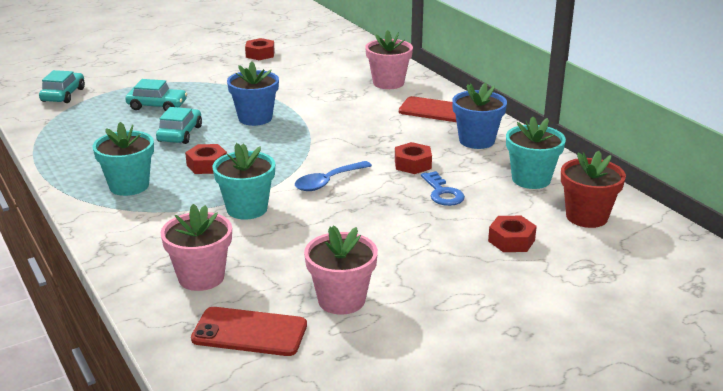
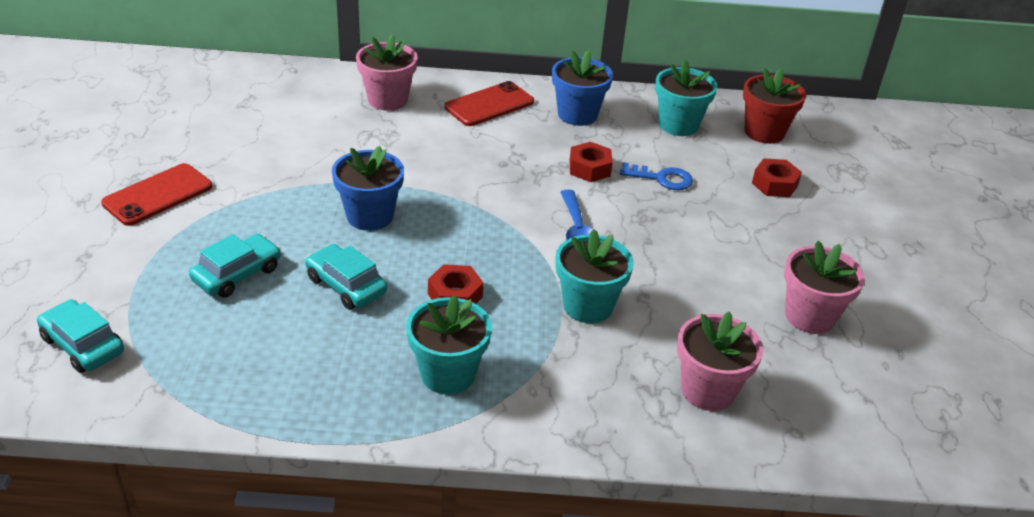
camera: 60 degrees left, 10 degrees up
red phone [191,307,307,356] -> red phone moved to [101,163,212,226]
red nut [245,38,275,60] -> none

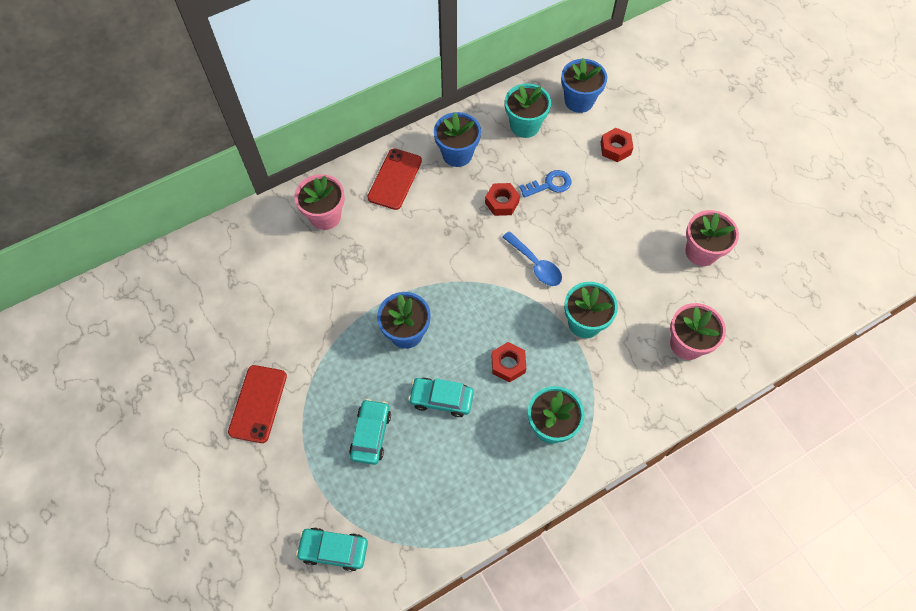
camera: 30 degrees left, 25 degrees up
red flower pot [743,68,806,144] -> blue flower pot [561,58,607,113]

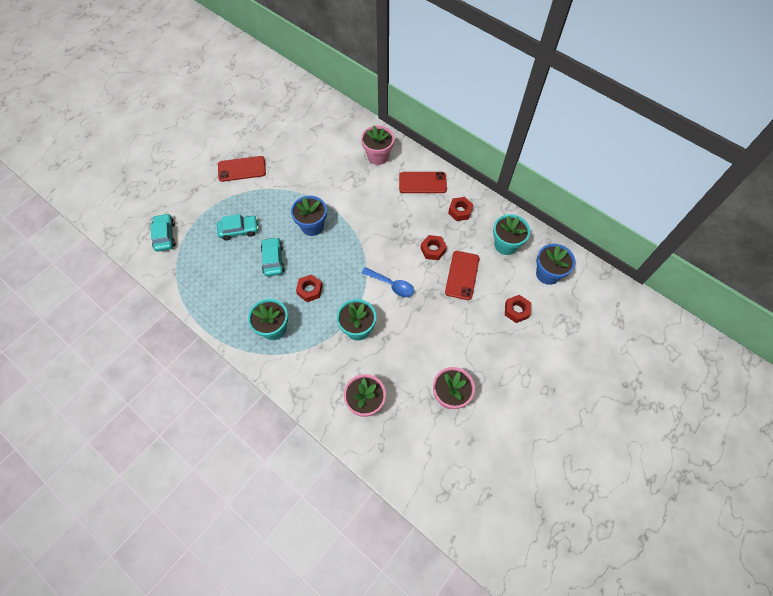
camera: 70 degrees right, 0 degrees up
blue flower pot [434,112,481,167] -> red nut [448,197,473,221]
blue spoon [502,231,562,286] -> blue spoon turned 90 degrees counterclockwise [362,267,414,297]
blue key [519,170,571,198] -> red phone [445,251,480,300]

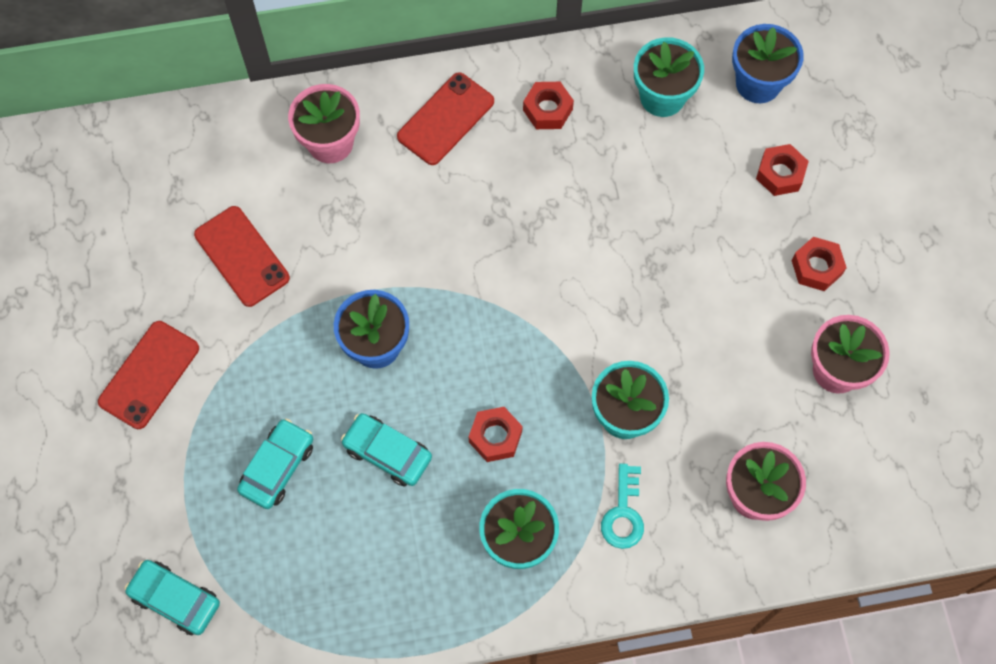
camera: 50 degrees left, 5 degrees up
blue spoon [362,267,414,297] -> none
red nut [420,235,447,260] -> red nut moved to [792,237,847,291]
red phone [445,251,480,300] -> red phone moved to [194,206,290,307]
none -> turquoise key [601,463,644,549]

